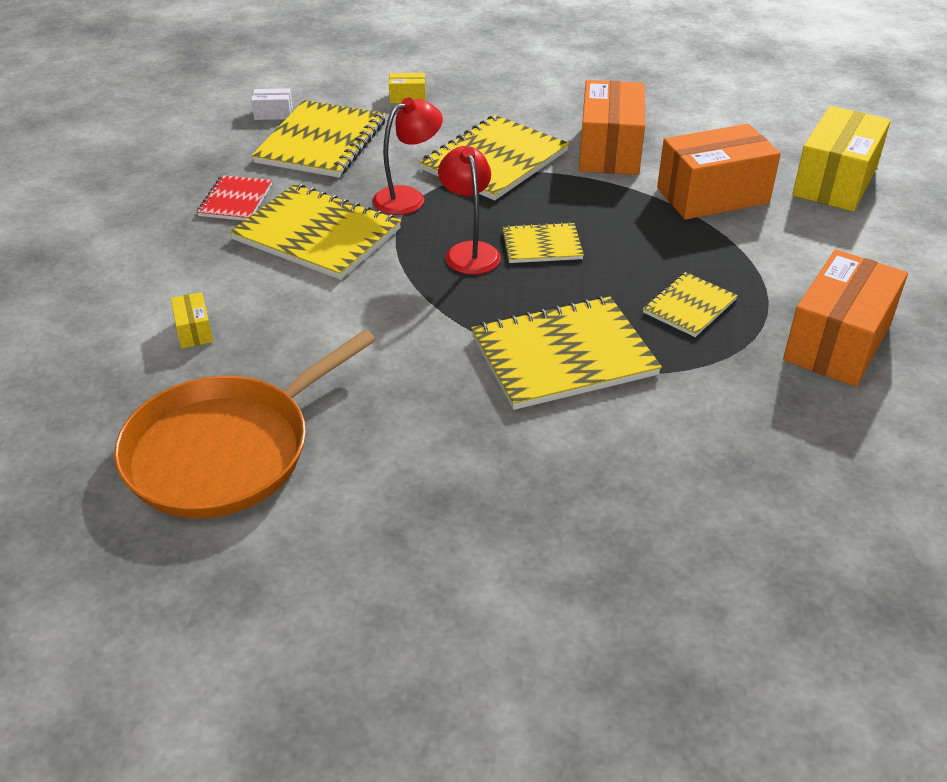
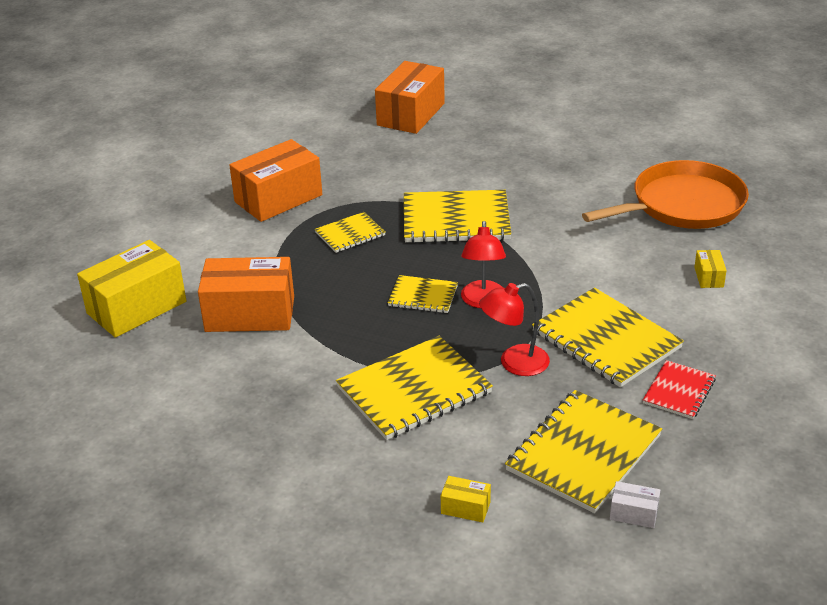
camera: 160 degrees left, 5 degrees down
orange box [579,80,645,175] -> orange box moved to [375,61,445,134]

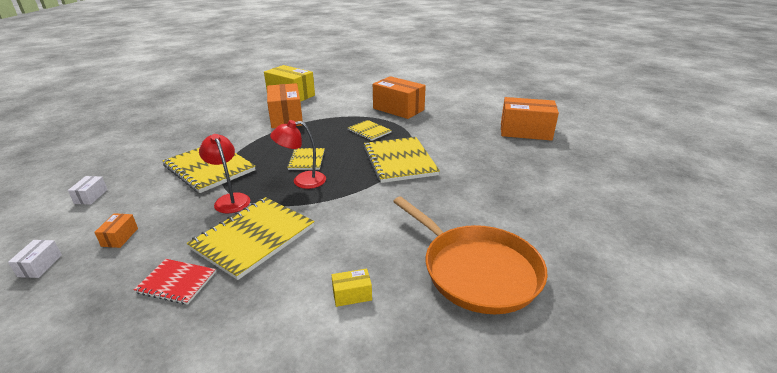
camera: 75 degrees right, 5 degrees down
yellow box [441,476,491,522] -> white box [68,176,108,205]
yellow notebook [505,390,662,513] -> orange box [94,213,138,248]

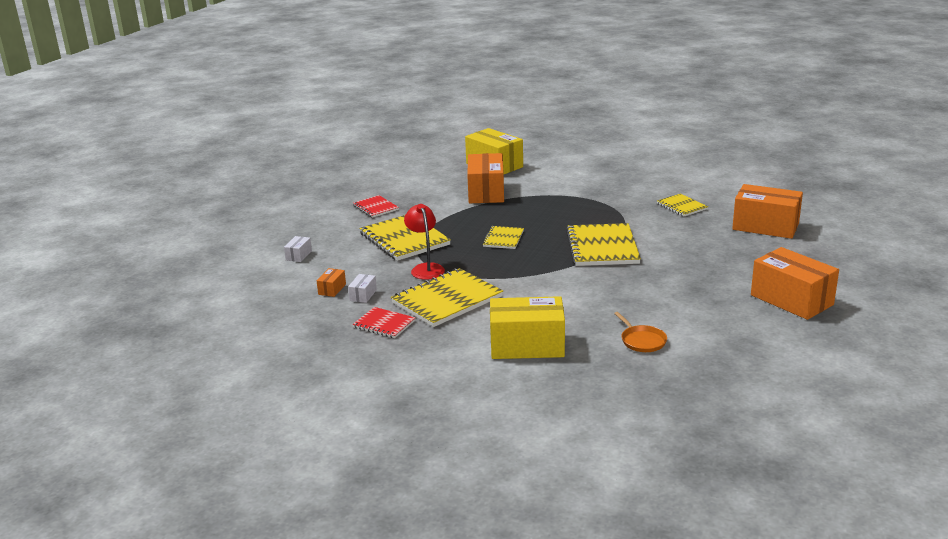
camera: 15 degrees right, 5 degrees down
white box [8,240,62,278] -> white box moved to [348,274,377,303]
red lamp [270,120,326,189] -> none
yellow box [332,269,372,307] -> yellow box [490,296,565,359], size x2.34
yellow notebook [348,120,392,141] -> yellow notebook moved to [657,193,708,216]
orange box [373,76,426,119] -> orange box moved to [751,247,839,320]
orange pan [393,197,548,314] -> orange pan [614,312,667,352], size x0.43
none -> red notebook [353,195,399,218]

